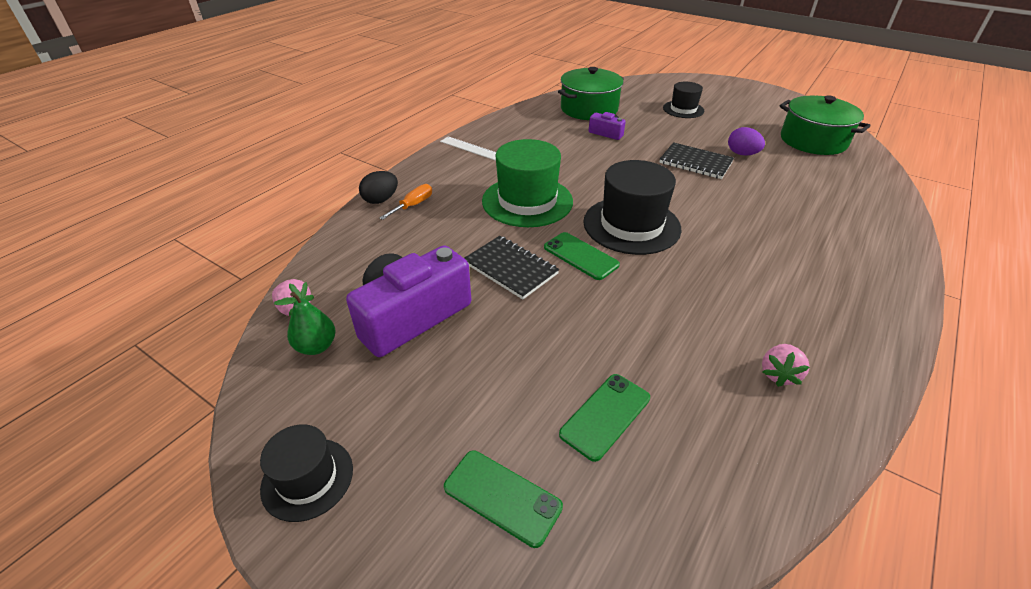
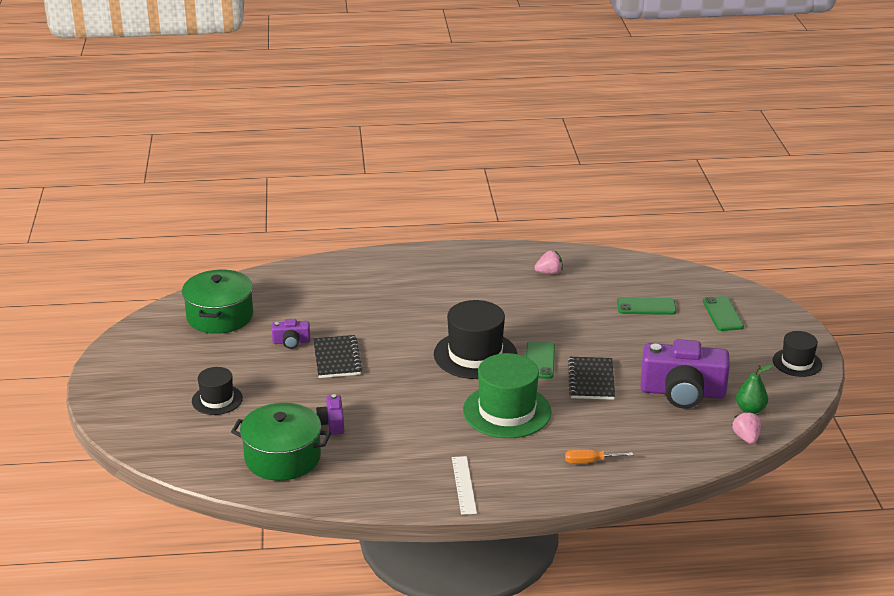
camera: 130 degrees left, 10 degrees down
black egg [359,171,398,204] -> none
purple egg [728,127,765,156] -> purple camera [272,319,310,349]

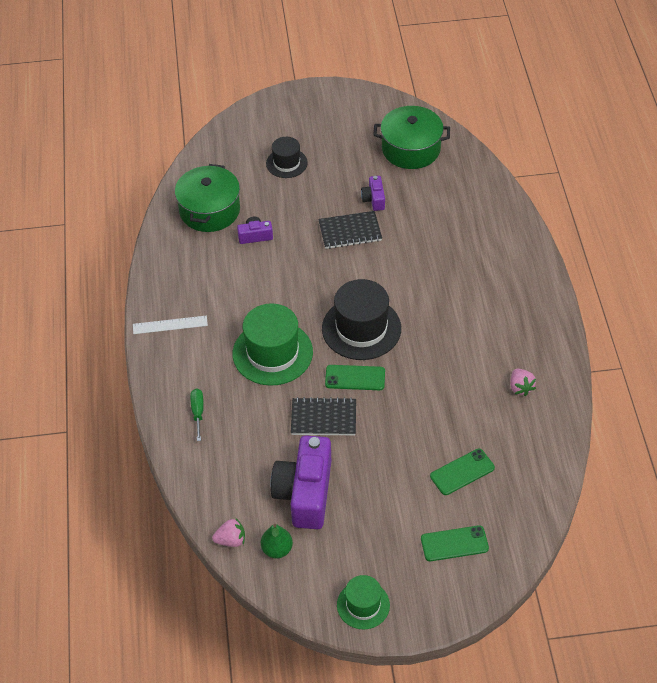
camera: 90 degrees right, 20 degrees up
orange screwdriver [565,449,633,464] -> green screwdriver [190,388,204,441]
green phone [617,297,677,315] -> green phone turned 60 degrees clockwise [430,448,495,495]
black hat [773,331,822,377] -> green hat [337,575,390,629]

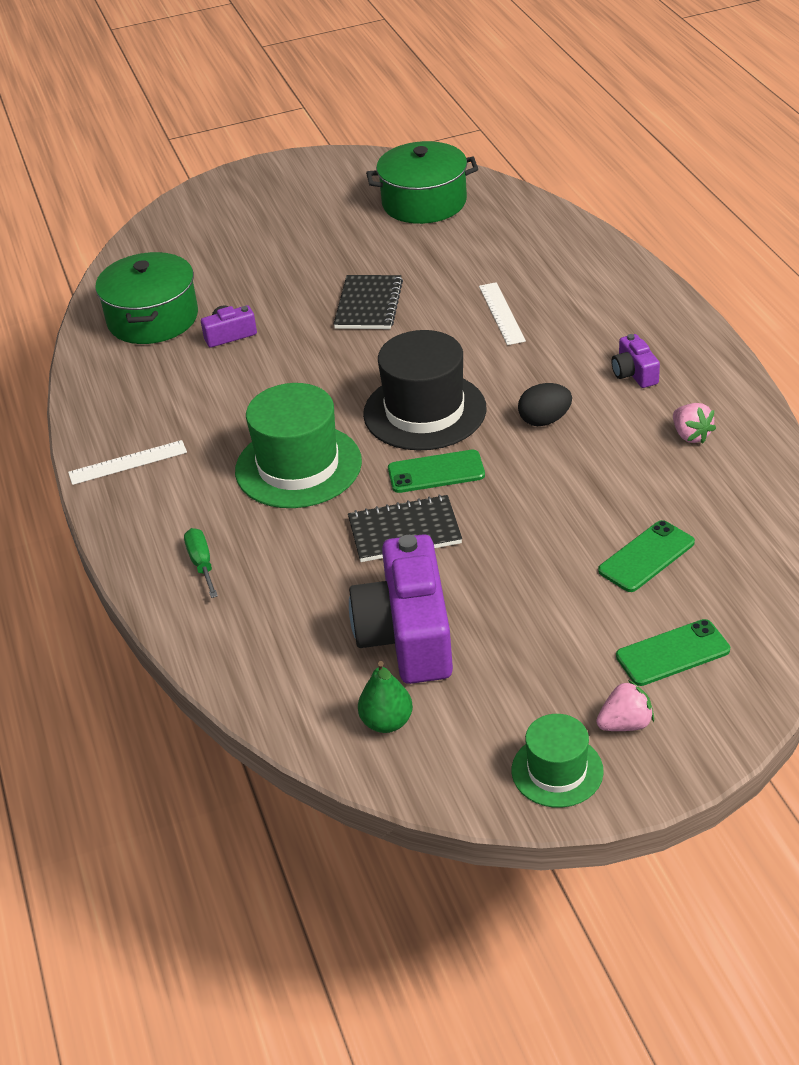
camera: 10 degrees left, 10 degrees down
pink strawberry [212,518,245,547] -> pink strawberry moved to [596,680,654,731]
black hat [266,137,308,178] -> none
black notebook [318,211,382,249] -> black notebook turned 60 degrees counterclockwise [334,275,403,329]
purple camera [361,176,385,211] -> purple camera moved to [611,334,660,388]
none -> white ruler [479,282,526,345]
none -> black egg [518,383,572,426]

